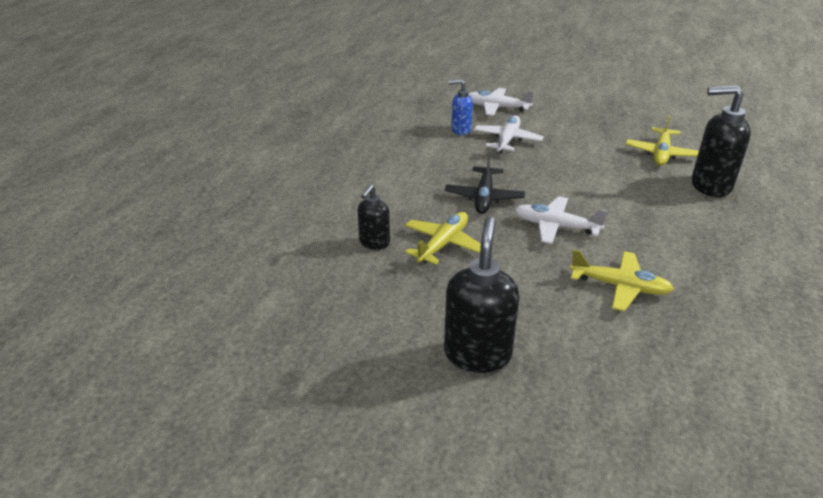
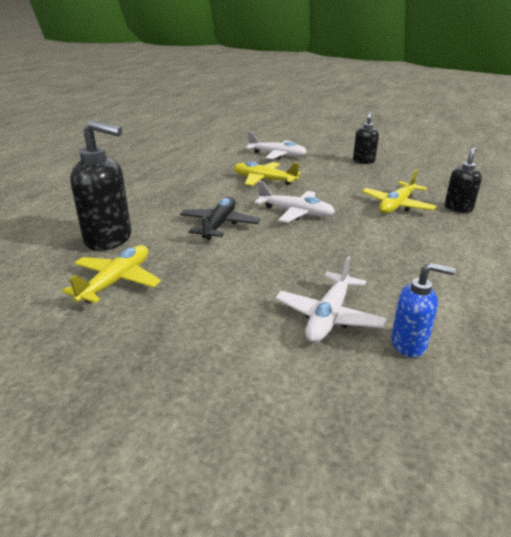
camera: 175 degrees left, 5 degrees down
black soap dispenser [444,217,519,373] -> black soap dispenser [353,113,379,164], size x0.58
black plane [445,153,525,214] -> black plane moved to [180,197,260,240]
white plane [468,88,534,116] -> white plane moved to [246,132,307,159]

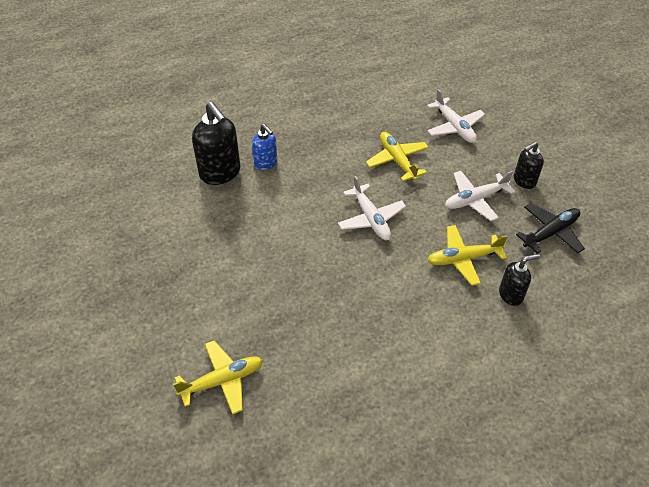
camera: 40 degrees right, 20 degrees up
yellow plane [62,245,161,303] -> yellow plane moved to [173,341,263,415]
black plane [180,197,260,240] -> black plane moved to [516,203,585,254]
white plane [275,256,387,343] -> white plane moved to [445,171,515,221]
blue soap dispenser [391,263,455,357] -> blue soap dispenser moved to [252,124,277,170]

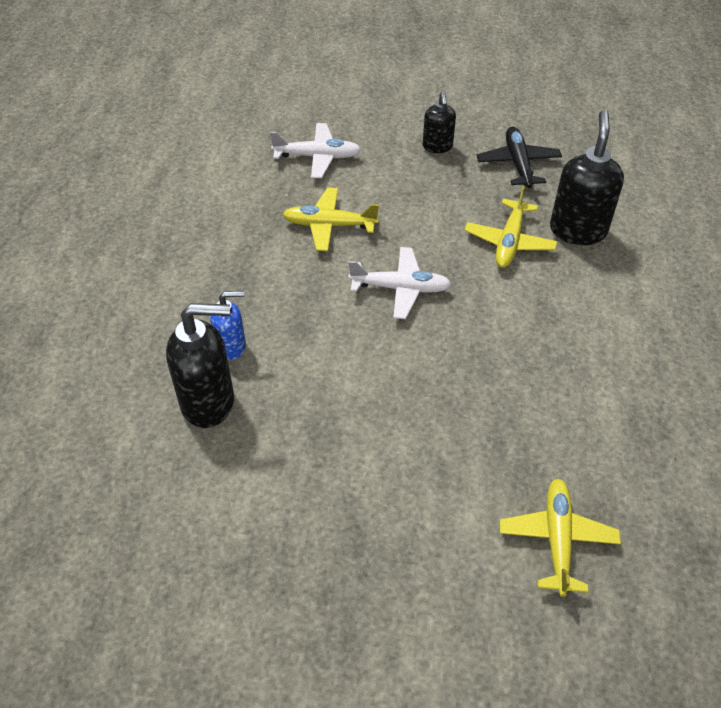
camera: 60 degrees left, 0 degrees up
white plane [445,171,515,221] -> none
black soap dispenser [499,254,540,306] -> black soap dispenser [550,110,624,245], size x1.73

